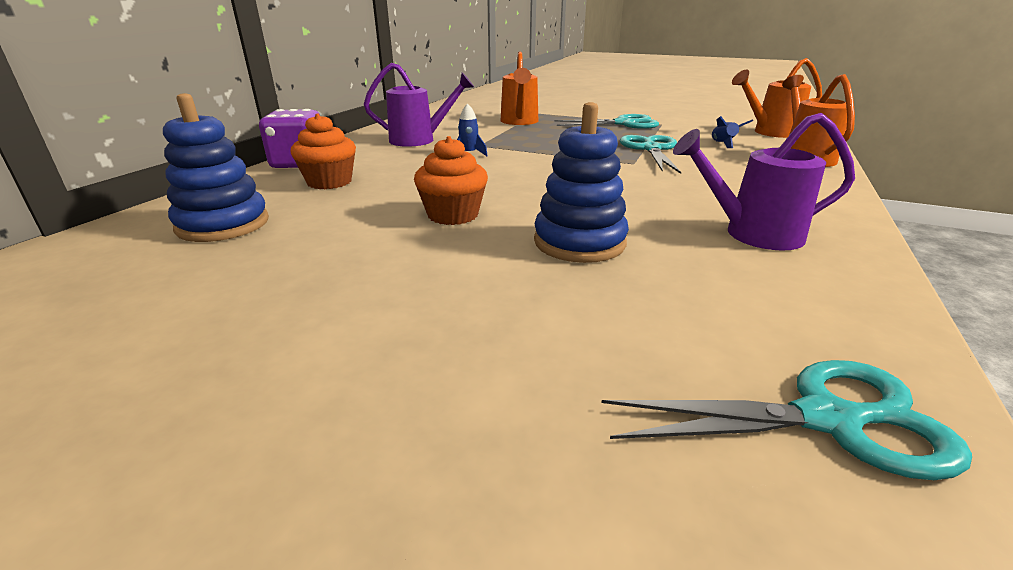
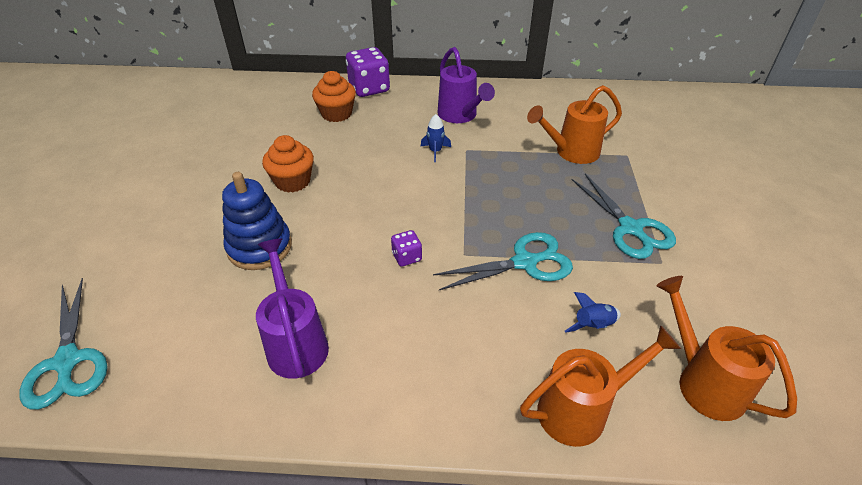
camera: 70 degrees right, 15 degrees up
blue stacking toy [163,93,269,242] -> none
none -> purple dice [391,230,422,267]

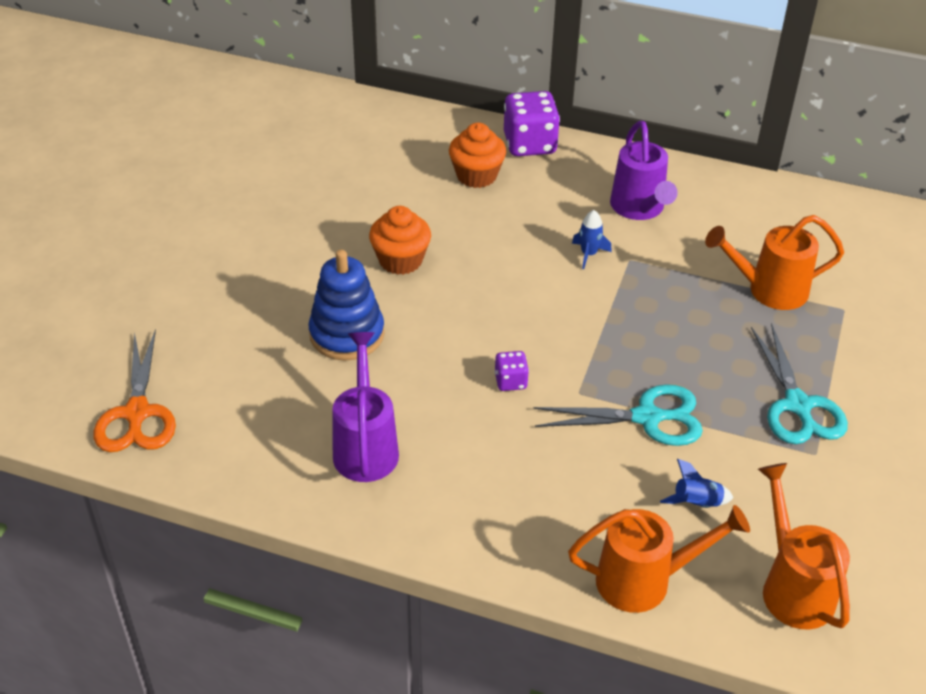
camera: 15 degrees right, 0 degrees up
turquoise scissors [19,278,108,410] -> orange scissors [93,329,176,452]

